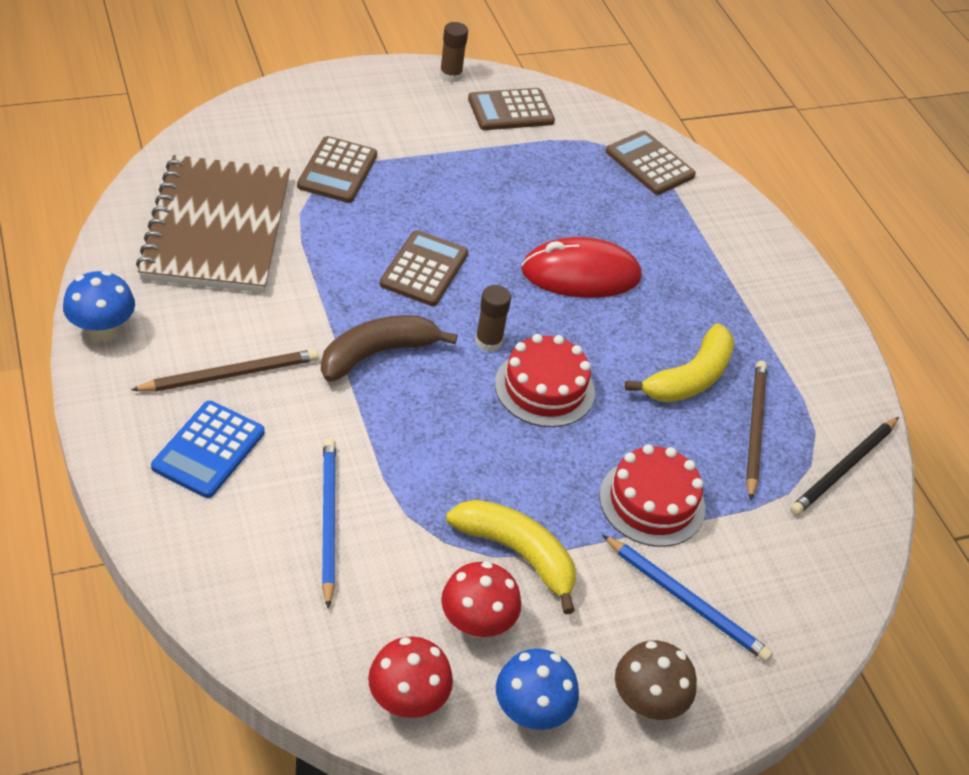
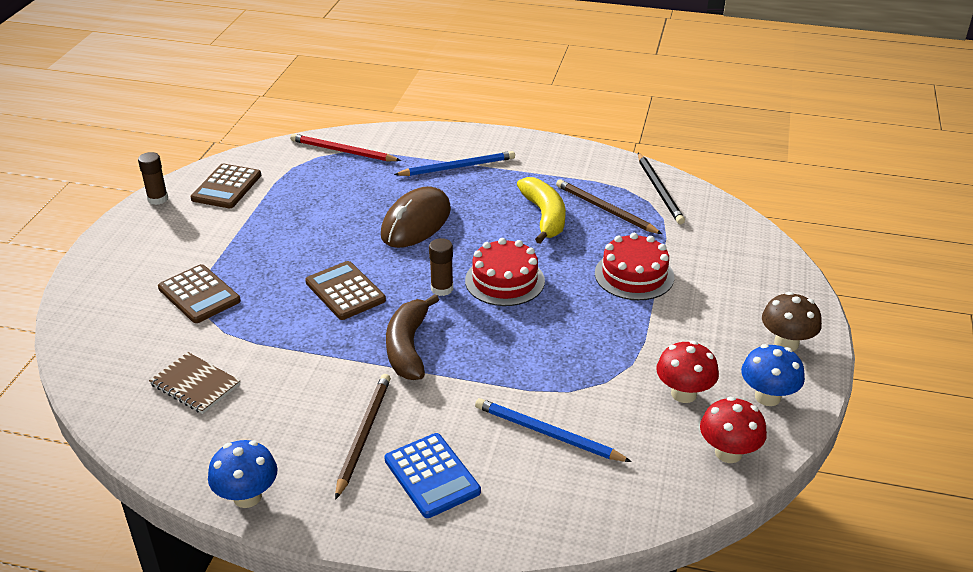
camera: 50 degrees left, 10 degrees down
brown notebook [136,155,290,293] -> brown notebook [149,352,240,414], size x0.45
yellow banana [446,500,576,614] -> none
red mouse [521,237,641,298] -> brown mouse [381,186,451,248]
blue pencil [602,535,773,662] -> blue pencil moved to [394,151,515,176]
brown calculator [606,131,696,195] -> red pencil [290,134,401,161]

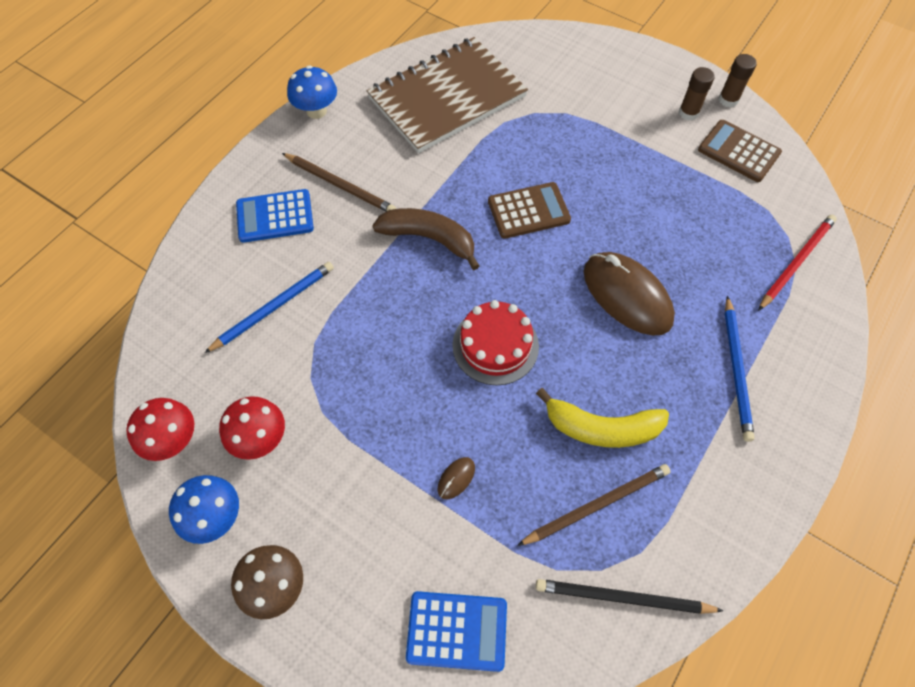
camera: 110 degrees right, 25 degrees up
brown notebook [149,352,240,414] -> brown notebook [367,37,528,153], size x2.21
brown calculator [158,264,241,323] -> none
brown glue stick [429,238,453,296] -> brown glue stick moved to [679,67,715,121]
red cake [595,233,674,300] -> brown mouse [438,457,475,499]
none -> blue calculator [406,591,507,672]

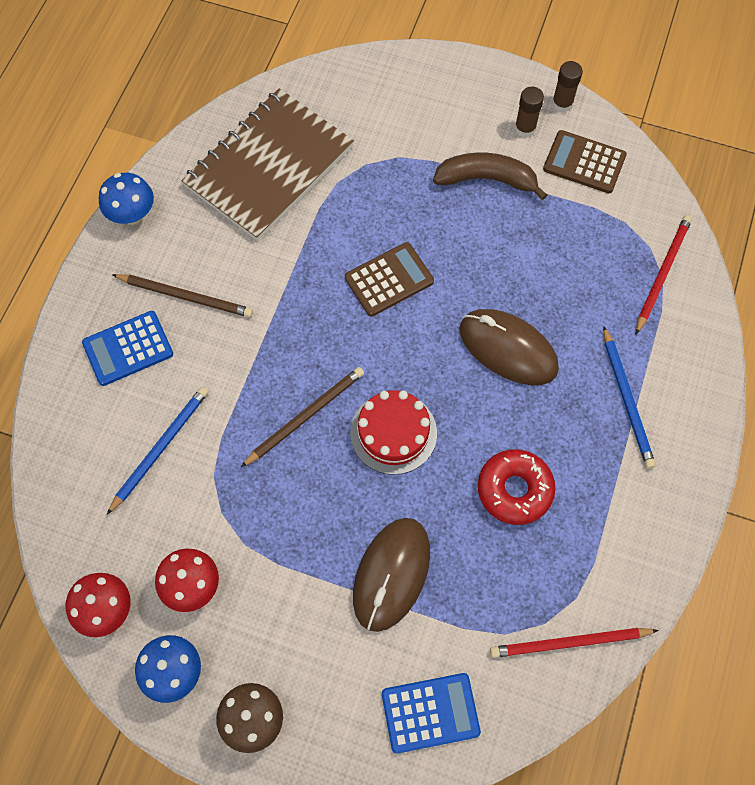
camera: 15 degrees left, 5 degrees up
brown banana [372,208,479,270] -> brown banana moved to [433,153,547,200]
brown mouse [438,457,475,499] -> brown mouse [353,518,430,632], size x2.50
brown pencil [517,464,671,546] -> brown pencil moved to [241,367,364,467]
yellow banana [536,388,669,448] -> red donut [478,449,556,525]
black pencil [536,579,723,614] -> red pencil [490,628,659,658]

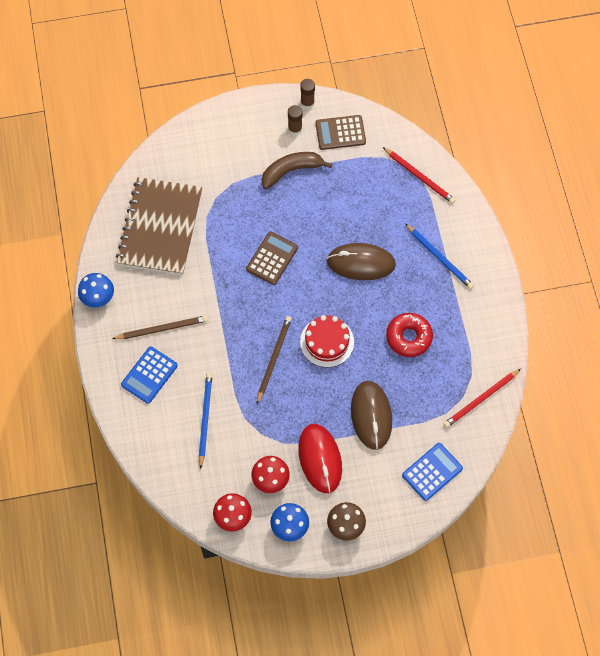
camera: 30 degrees left, 0 degrees up
red pencil [636,215,692,334] -> red pencil turned 135 degrees clockwise [383,147,456,204]
none -> red mouse [298,424,342,493]

